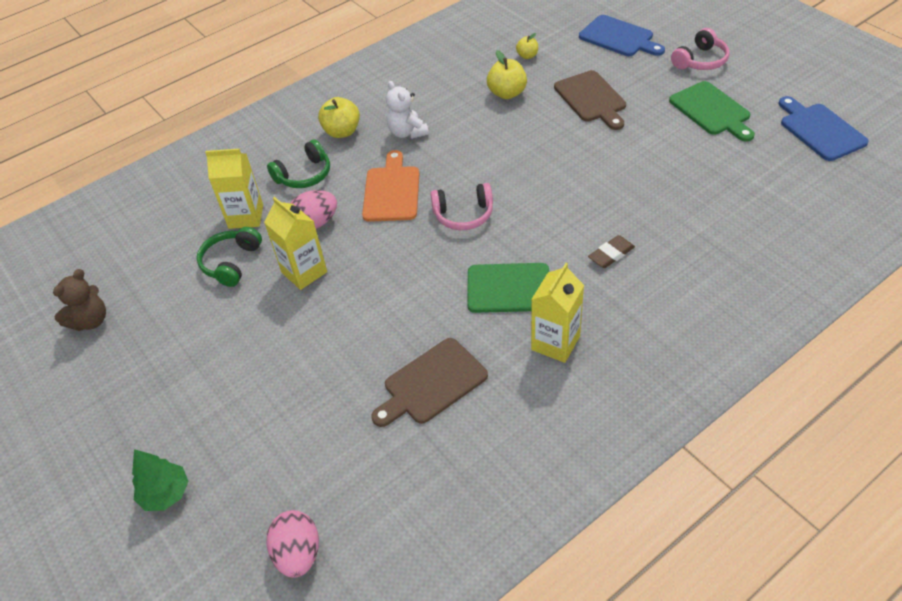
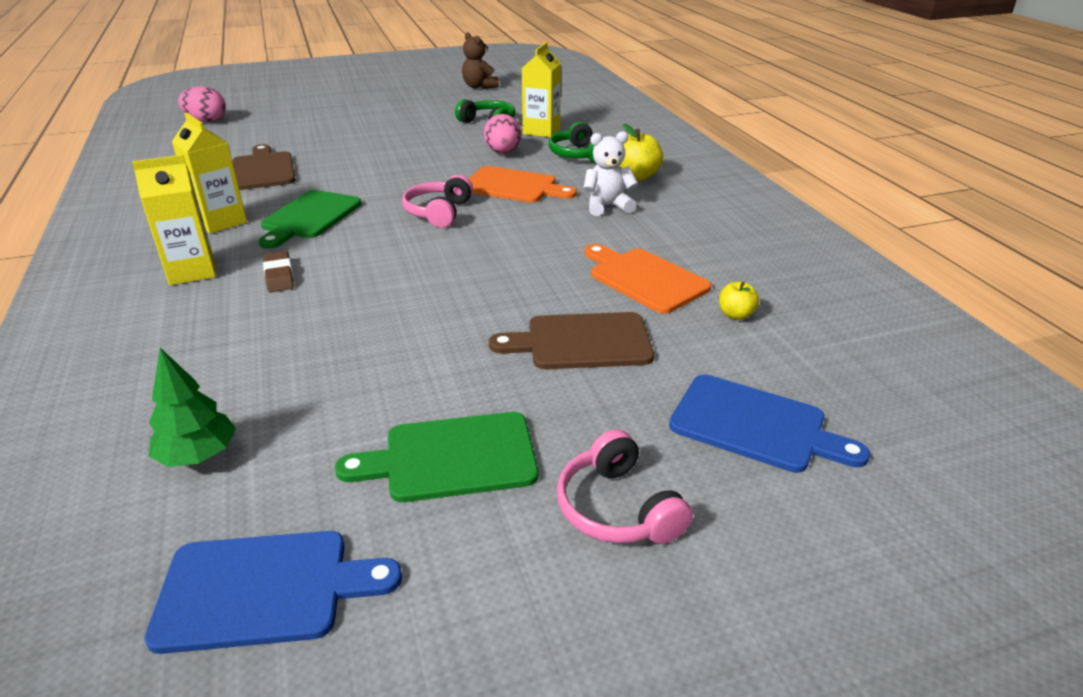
camera: 105 degrees right, 15 degrees down
green tree [132,449,189,511] -> green tree moved to [149,348,236,467]
yellow carton [264,197,327,290] -> yellow carton moved to [132,155,216,285]
yellow apple [487,50,527,99] -> orange cutting board [584,244,711,314]
blue cutting board [579,15,665,56] -> blue cutting board turned 120 degrees counterclockwise [669,374,870,473]

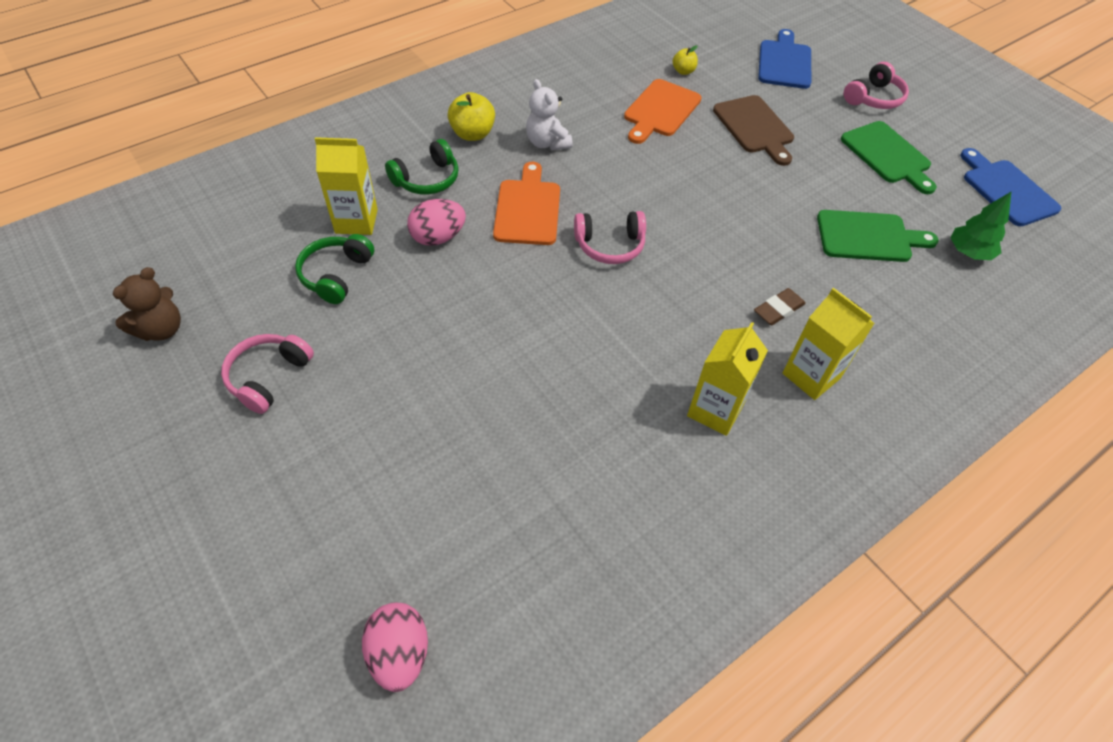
camera: 110 degrees left, 20 degrees up
brown cutting board [233,144,295,190] -> none
green cutting board [259,190,361,249] -> green cutting board moved to [817,210,938,262]
none -> pink headphones [221,334,314,414]

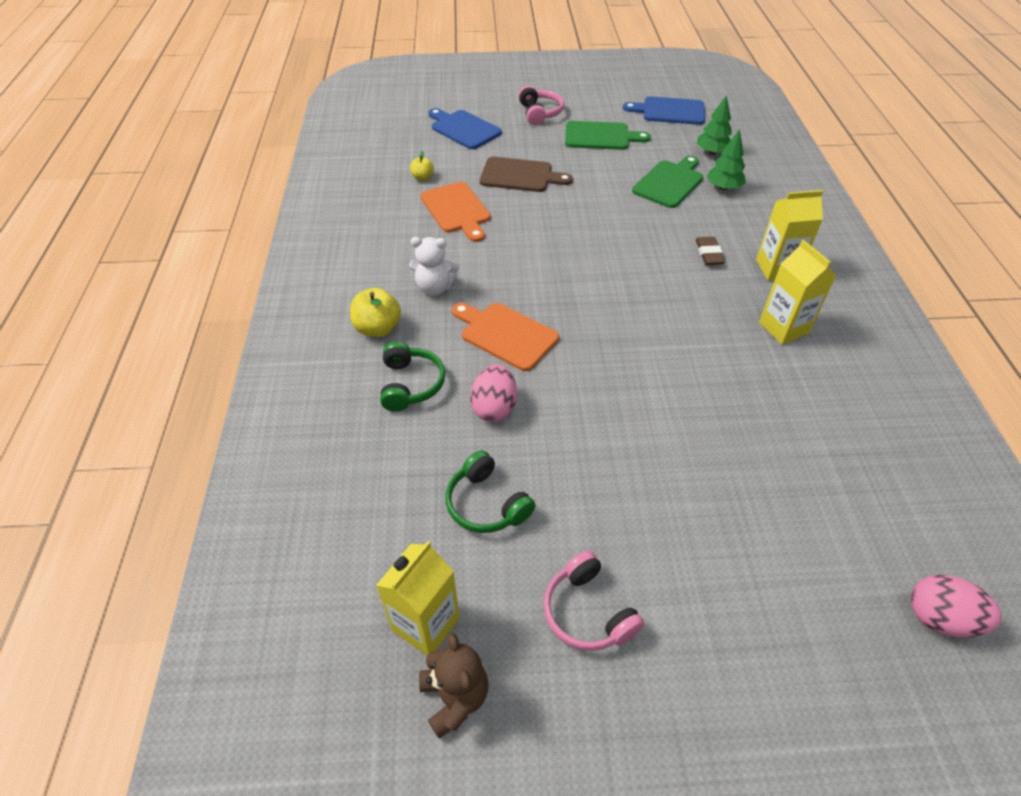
camera: 55 degrees left, 5 degrees down
yellow carton [315,137,378,235] -> yellow carton moved to [376,541,460,655]
pink headphones [574,211,646,264] -> none
none -> green tree [707,129,746,190]

